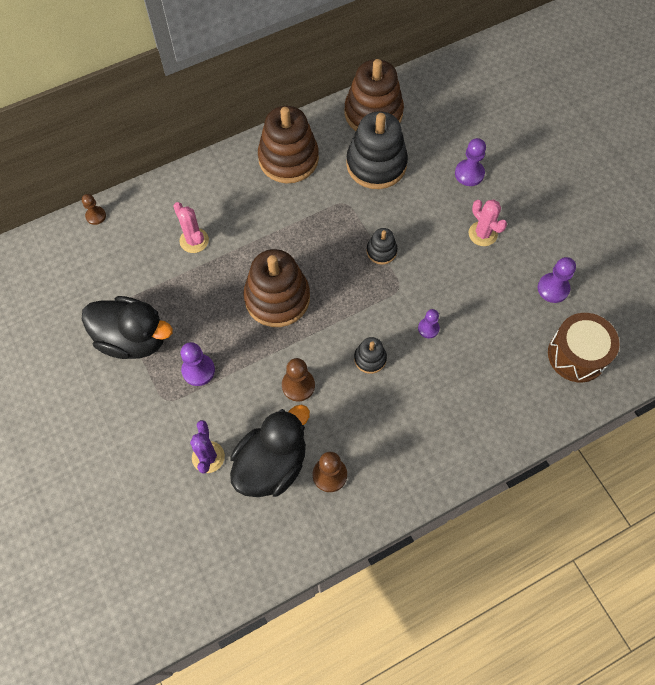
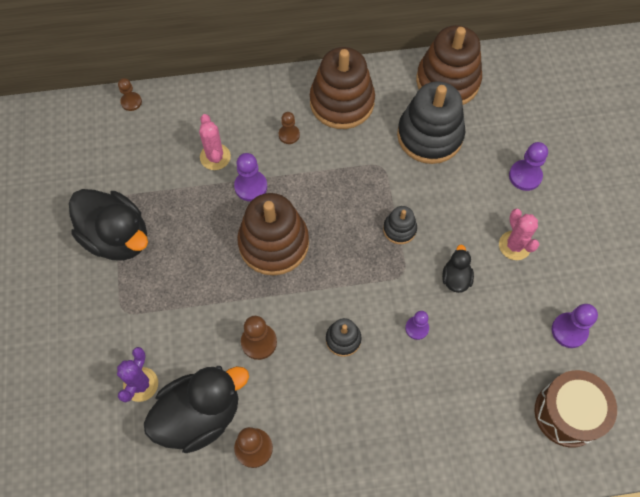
camera: 20 degrees right, 0 degrees up
purple pawn [181,342,215,386] -> purple pawn moved to [234,153,267,201]
none -> brown pawn [279,112,300,144]
none -> black duck [442,244,474,293]

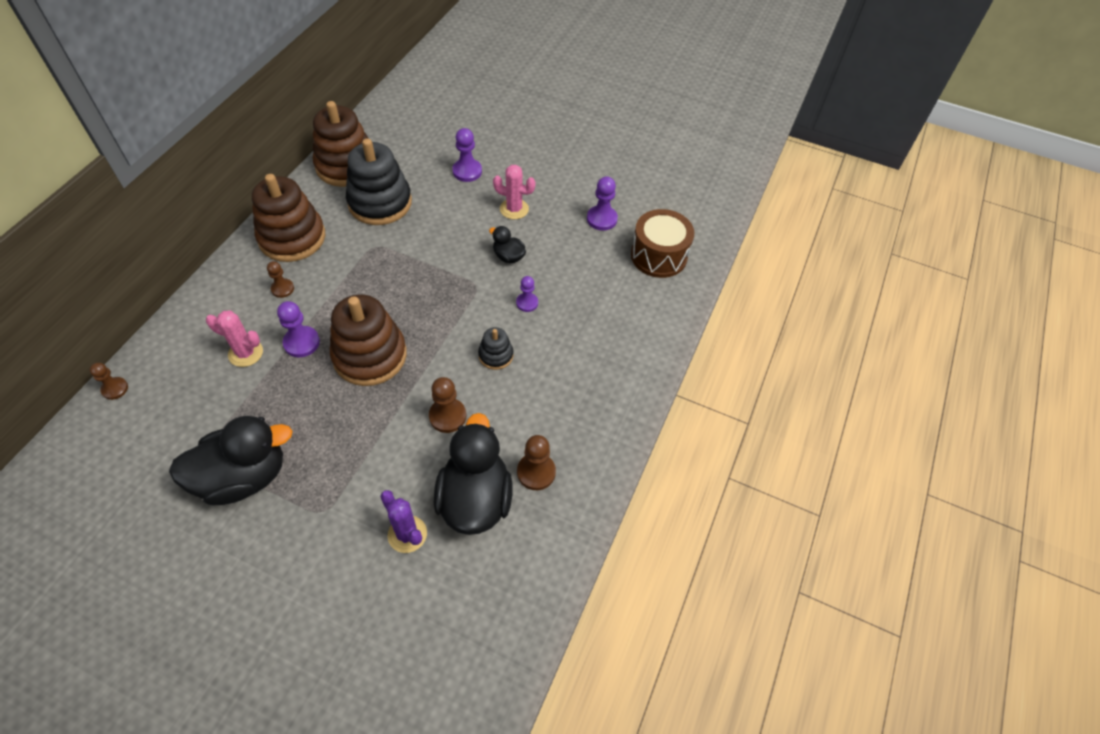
camera: 60 degrees left, 10 degrees down
black stacking toy [383,206,417,244] -> none

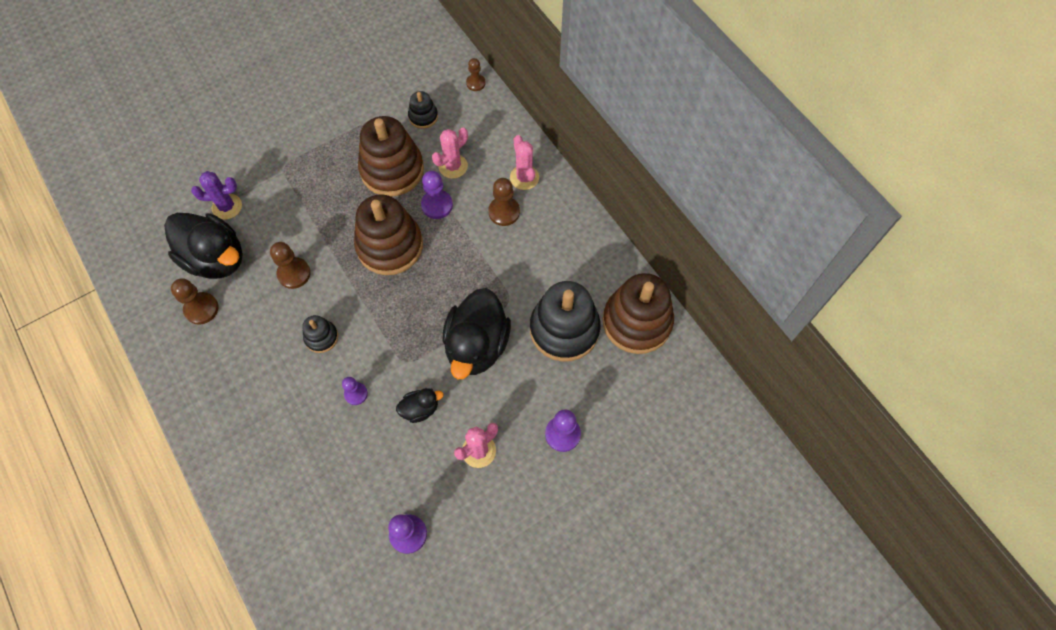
camera: 125 degrees right, 10 degrees up
black duck [169,416,293,505] -> black duck moved to [443,288,511,380]
brown stacking toy [252,174,325,262] -> brown stacking toy moved to [358,116,424,197]
brown pawn [267,261,294,298] -> brown pawn [488,178,520,226], size x1.51
brown drum [631,209,694,278] -> none
none -> black stacking toy [408,91,438,129]
none -> pink cactus [510,135,539,190]

